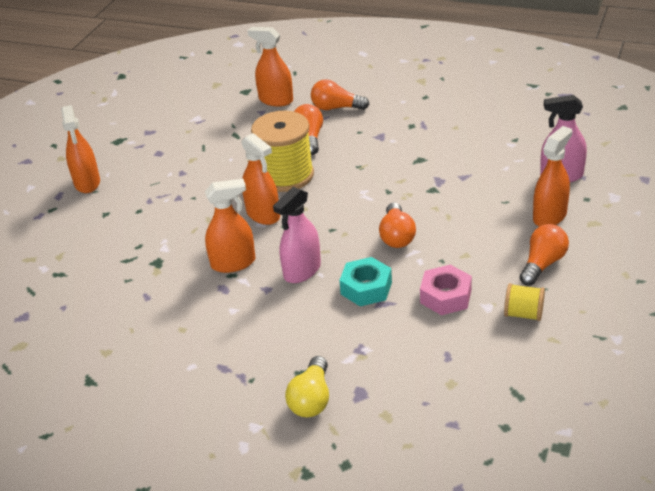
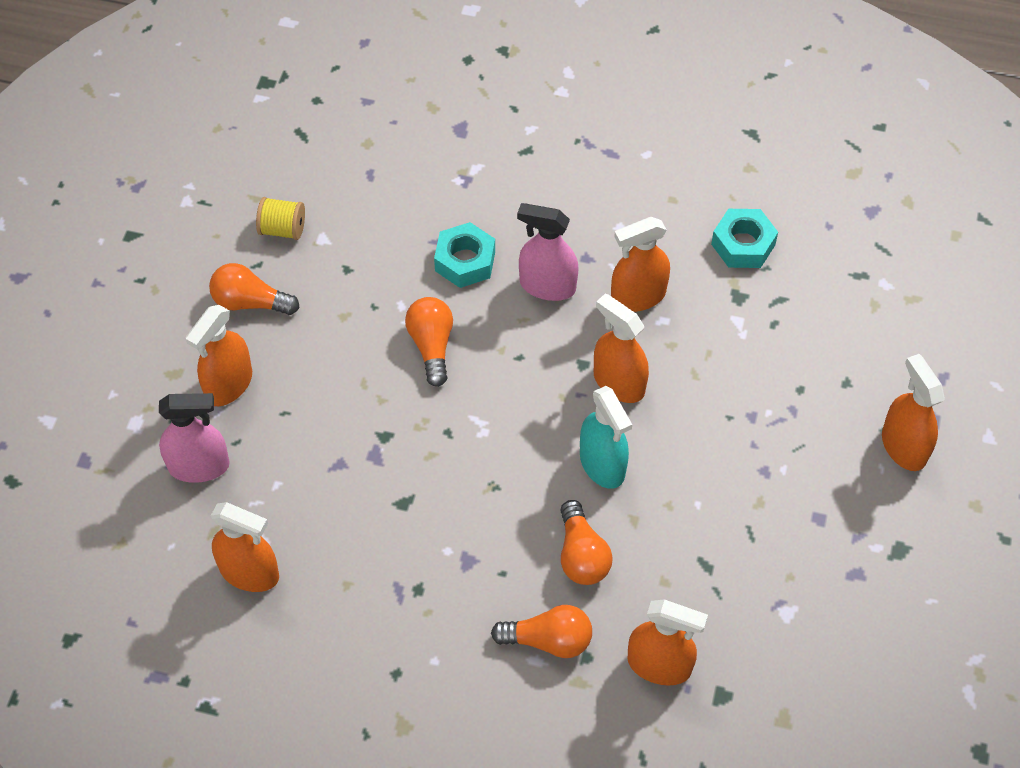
camera: 170 degrees right, 20 degrees up
yellow spool [251,111,314,192] -> turquoise spray bottle [580,386,632,489]
pink spray bottle [273,187,321,283] -> pink spray bottle turned 105 degrees counterclockwise [517,203,579,301]
yellow light bulb [285,356,329,417] -> none
pink nut [420,265,472,315] -> none
orange light bulb [519,224,569,286] -> orange light bulb turned 75 degrees clockwise [209,263,299,315]
none -> orange spray bottle [211,502,279,592]
none -> turquoise nut [711,209,778,268]

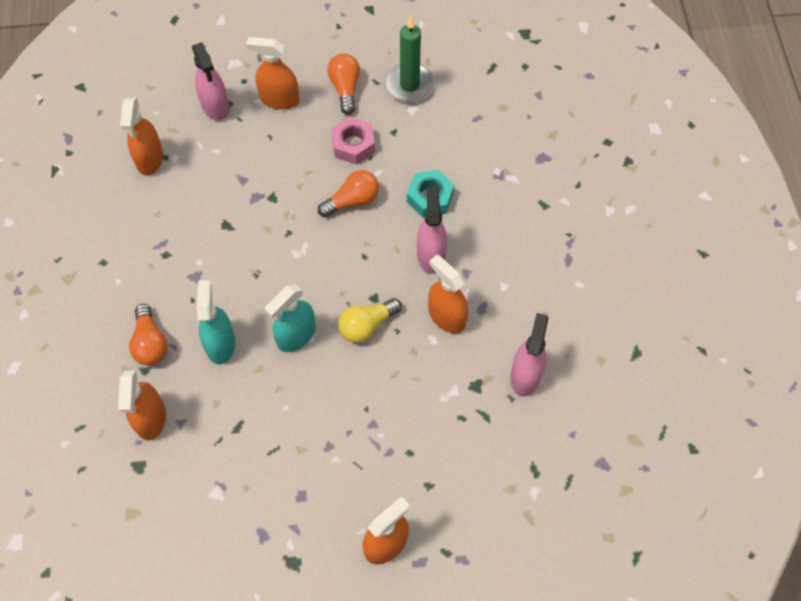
camera: 70 degrees right, 5 degrees up
yellow spool [256,197,305,240] -> green candle [385,15,435,103]
orange light bulb [560,500,613,585] -> turquoise spray bottle [197,280,235,365]
orange spray bottle [594,294,649,403] -> yellow light bulb [338,298,402,343]
turquoise nut [711,209,778,268] -> pink spray bottle [510,313,549,397]
none -> pink nut [331,116,375,165]

